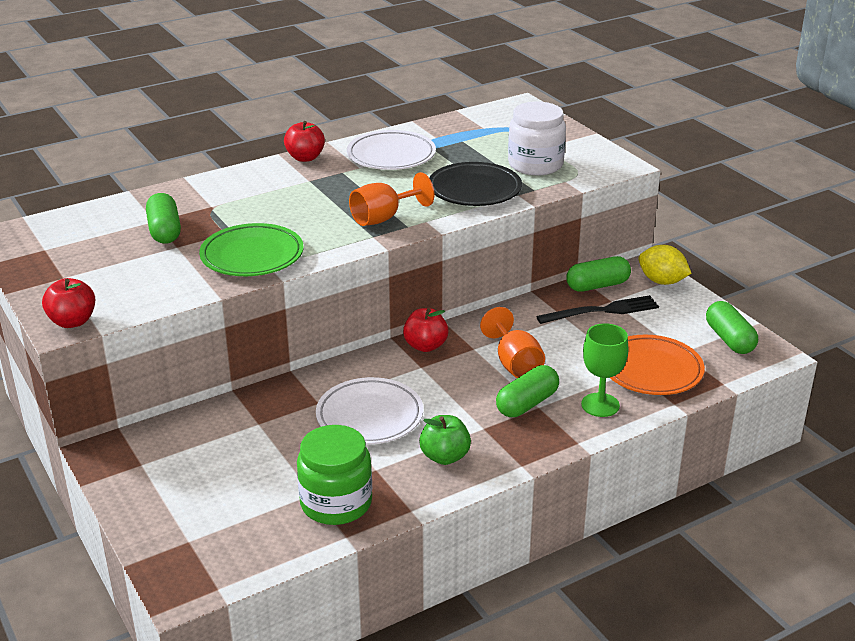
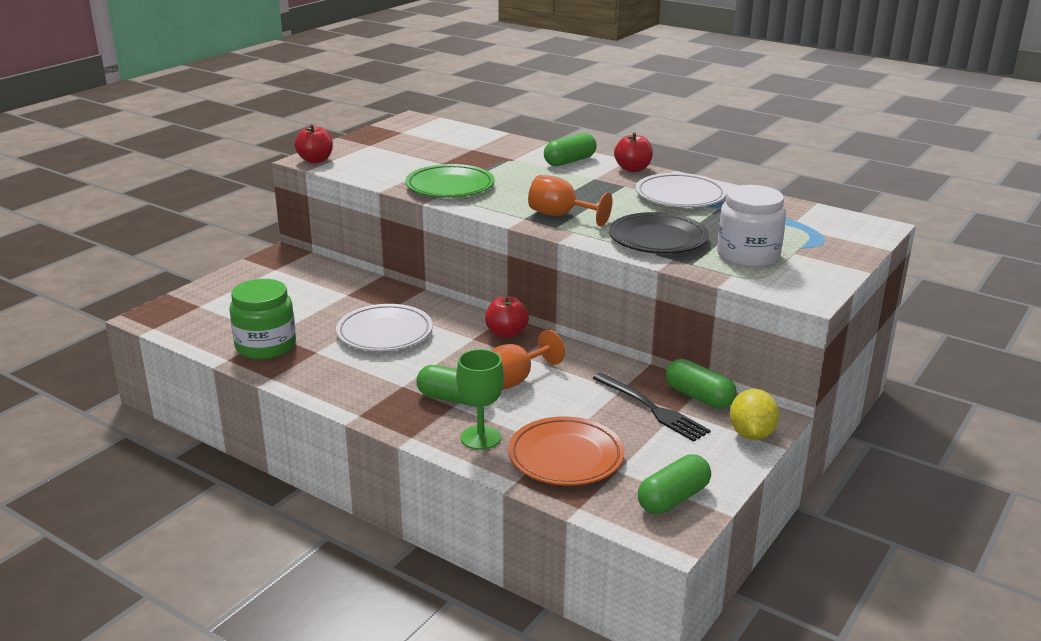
camera: 65 degrees right, 5 degrees down
green capsule [146,193,181,244] -> green capsule moved to [544,133,597,166]
green apple [419,415,471,465] -> none

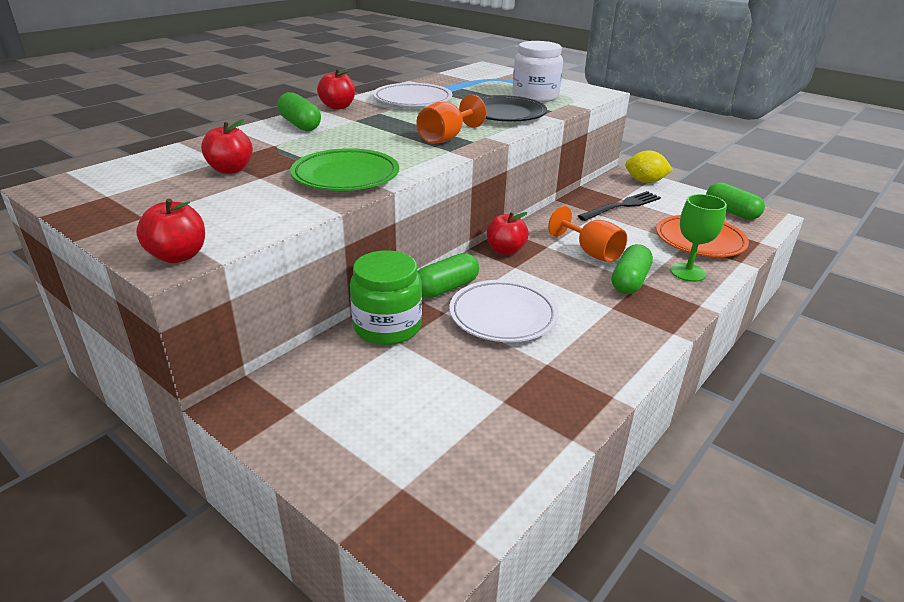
camera: 85 degrees left, 5 degrees up
green jar [229,279,296,359] -> green jar moved to [350,250,422,345]
green capsule [666,359,737,409] -> green capsule moved to [417,253,479,298]
none -> red apple [201,119,253,174]

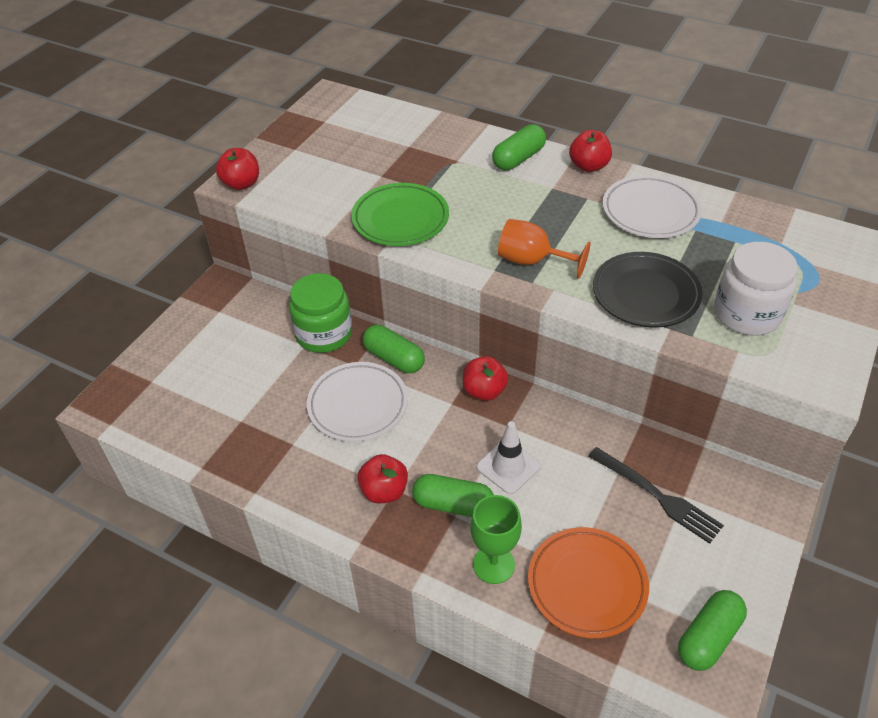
camera: 80 degrees right, 15 degrees up
red apple [201,119,253,174] -> red apple moved to [357,454,408,503]
orange goblet [548,206,627,263] -> white traffic cone [476,421,541,494]
yellow lemon [625,150,673,183] -> none

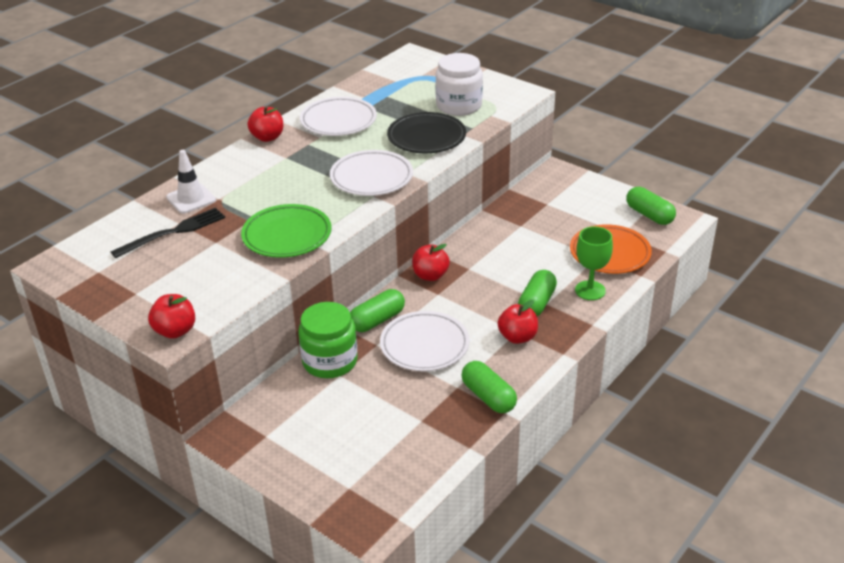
camera: 80 degrees left, 10 degrees down
white traffic cone [476,421,541,494] -> white traffic cone moved to [166,150,216,214]
green capsule [492,124,546,170] -> green capsule moved to [461,361,517,413]
orange goblet [498,219,591,279] -> white plate [330,150,413,196]
black fork [588,447,724,544] -> black fork moved to [111,208,225,258]

